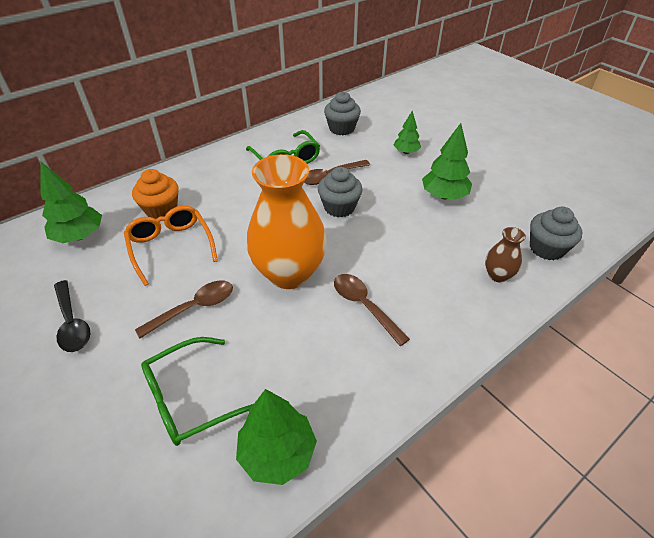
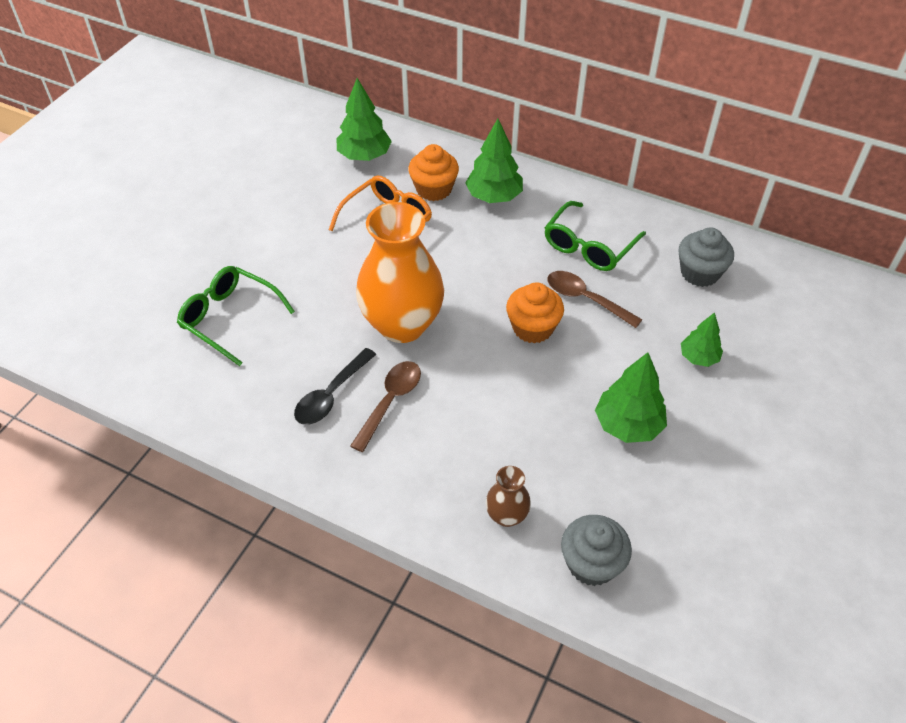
camera: 65 degrees right, 5 degrees up
black spoon [54,280,91,352] -> black spoon moved to [294,348,376,425]
brown spoon [135,281,233,338] -> none
green tree [236,389,317,485] -> green tree moved to [465,119,523,203]
grey cupcake [318,167,363,218] -> orange cupcake [506,283,564,344]

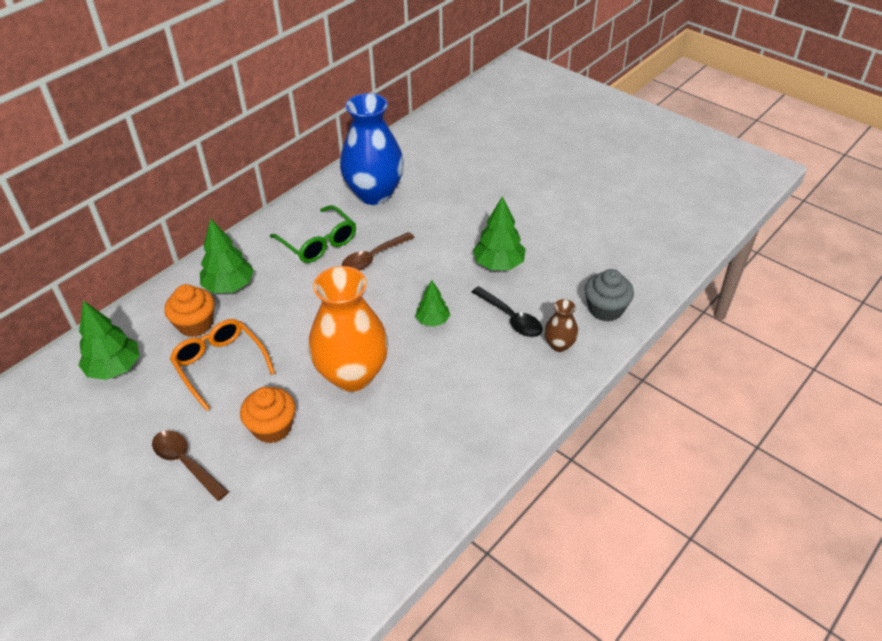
camera: 75 degrees left, 5 degrees down
green glasses [177,266,295,366] -> none
black spoon [294,348,376,425] -> black spoon moved to [472,286,543,337]
brown spoon [350,361,421,452] -> brown spoon moved to [152,430,229,501]
orange cupcake [506,283,564,344] -> orange cupcake moved to [240,387,296,443]
grey cupcake [678,228,734,287] -> blue vase [340,93,404,205]
green tree [681,312,723,367] -> green tree moved to [415,280,450,327]

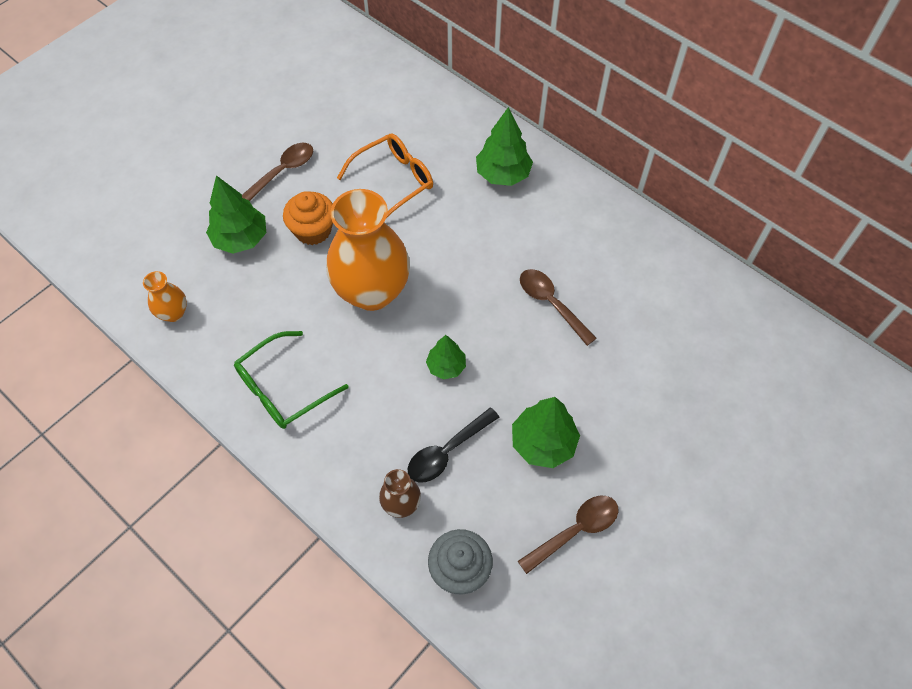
camera: 90 degrees right, 15 degrees up
green tree [78,301,139,380] -> green tree moved to [206,175,266,254]
orange cupcake [164,284,215,337] -> none
green glasses [270,205,356,263] -> green glasses moved to [234,331,348,429]
blue vase [340,93,404,205] -> none
none -> orange vase [143,271,187,322]
none -> brown spoon [518,496,619,574]

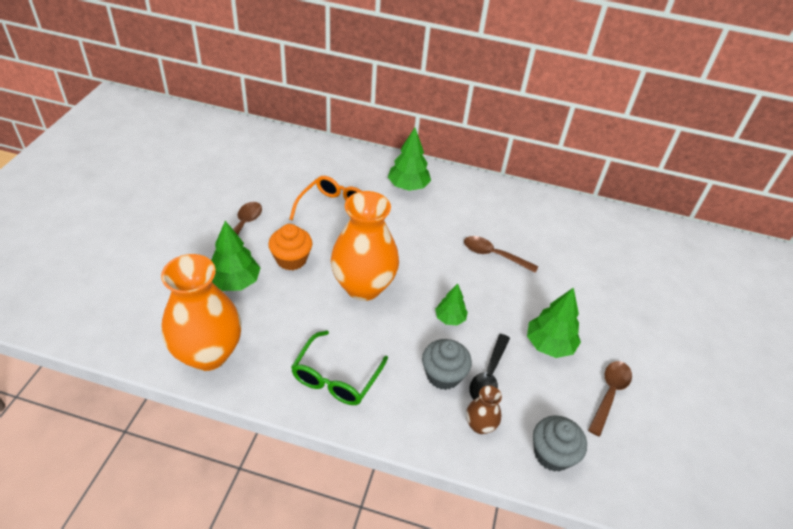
camera: 30 degrees left, 15 degrees down
orange vase [143,271,187,322] -> orange vase [161,254,241,371], size x2.23
none -> grey cupcake [422,339,472,390]

